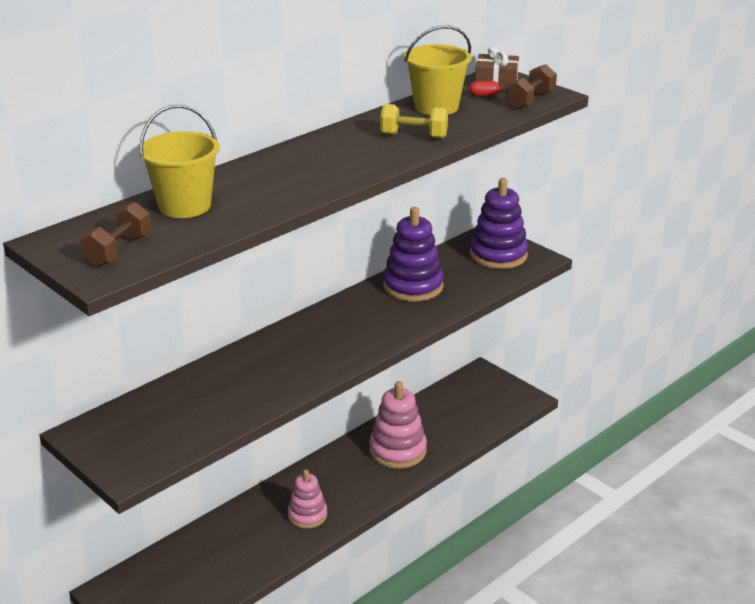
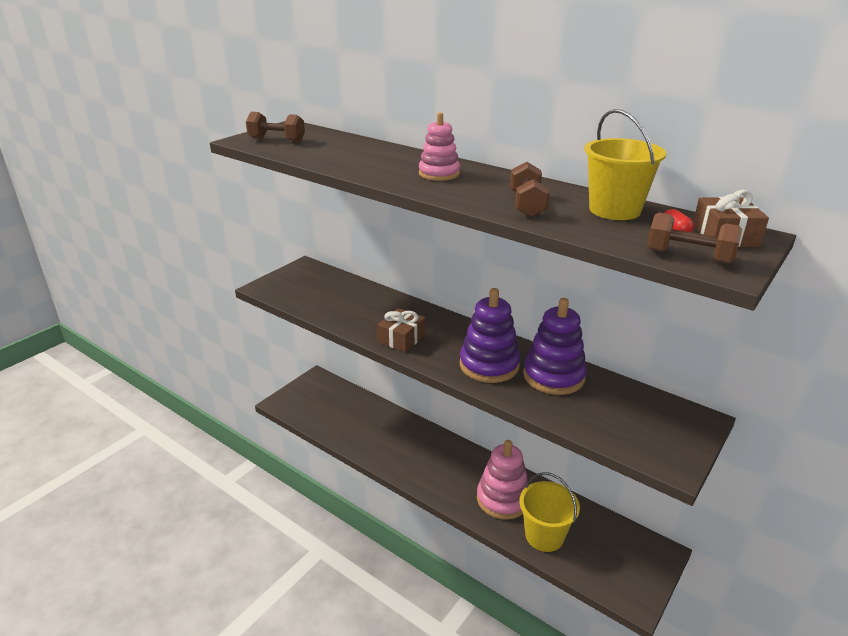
camera: 80 degrees right, 0 degrees up
yellow bucket [139,105,220,218] -> yellow bucket moved to [519,472,580,552]
pink stacking toy [288,470,327,528] -> pink stacking toy moved to [419,112,460,181]
yellow dumbbell [380,104,448,139] -> brown dumbbell [510,162,549,217]
purple stacking toy [470,178,528,269] -> purple stacking toy moved to [460,288,520,383]
none -> brown gift [377,308,426,352]

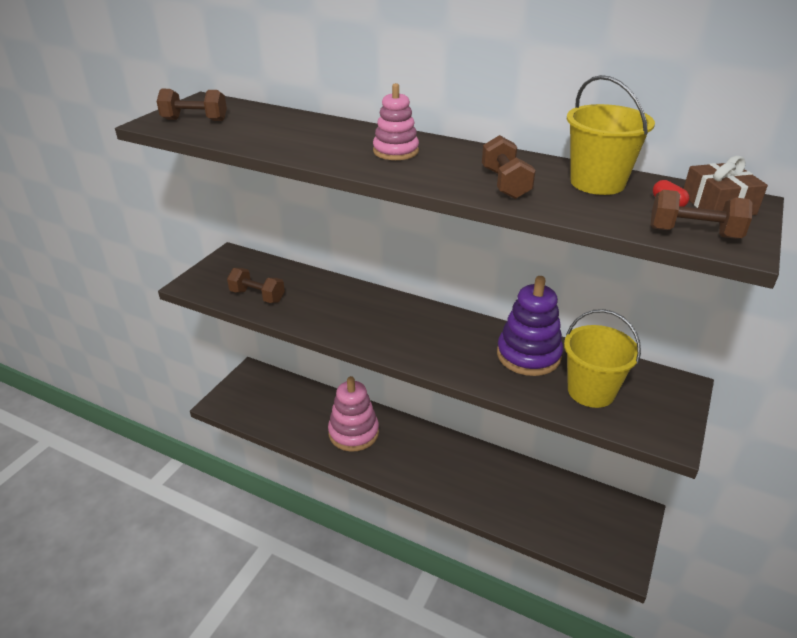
camera: 10 degrees left, 5 degrees up
brown gift [377,308,426,352] -> none
purple stacking toy [460,288,520,383] -> none
pink stacking toy [477,440,528,520] -> pink stacking toy moved to [328,376,379,452]
yellow bucket [519,472,580,552] -> yellow bucket moved to [564,309,641,408]
none -> brown dumbbell [227,268,285,303]

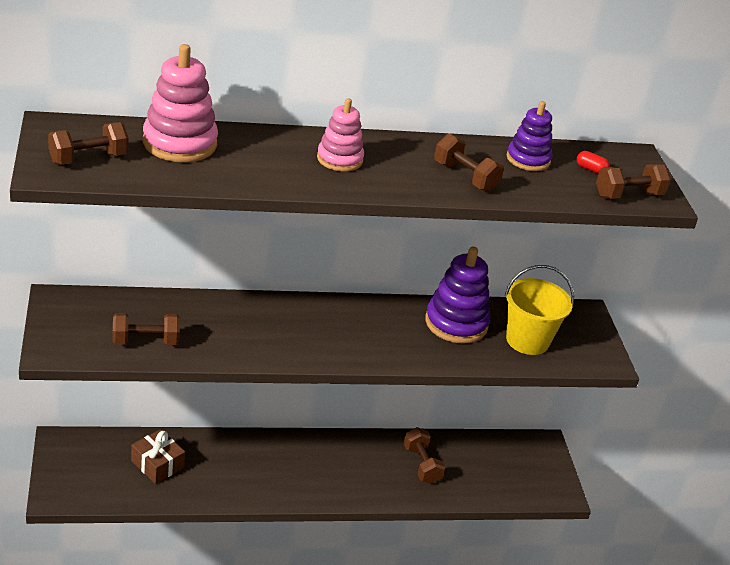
camera: 40 degrees left, 0 degrees up
pink stacking toy [328,376,379,452] -> pink stacking toy moved to [143,44,218,162]
yellow bucket [567,75,655,195] -> purple stacking toy [507,101,552,171]
brown gift [684,156,768,215] -> brown gift moved to [131,429,185,484]
none -> brown dumbbell [403,427,445,484]

